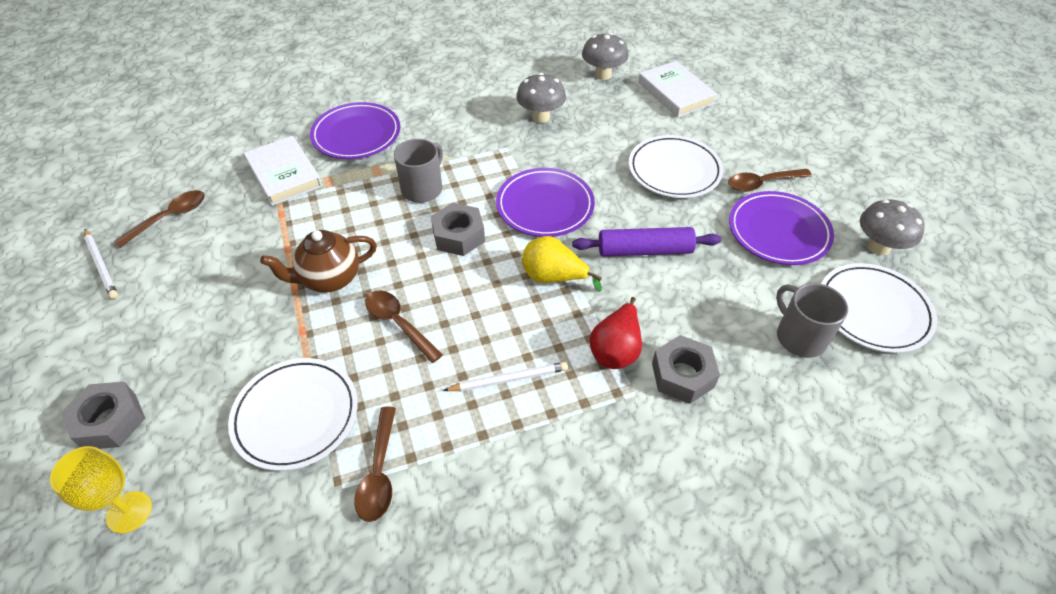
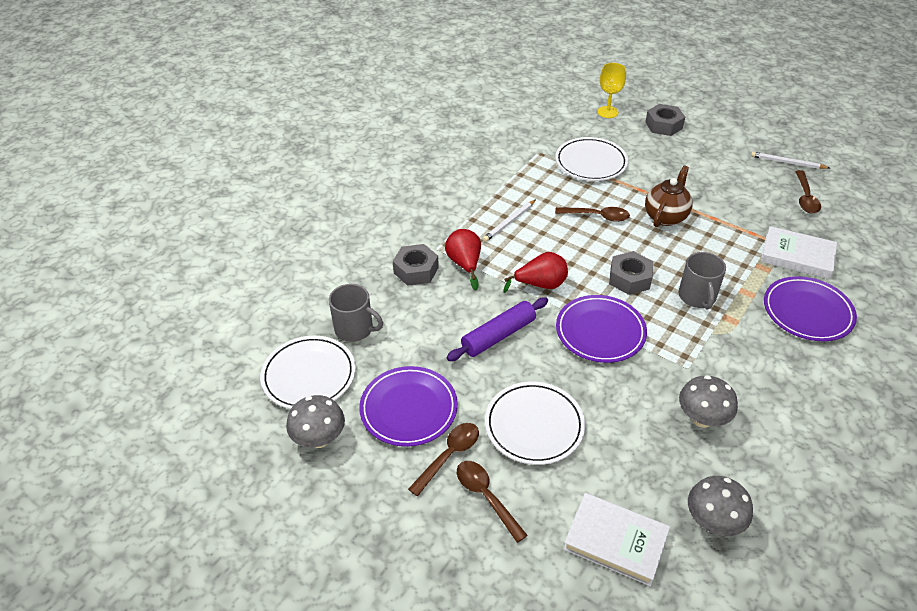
camera: 145 degrees right, 5 degrees down
brown spoon [354,407,396,522] -> brown spoon moved to [457,461,528,543]
yellow pear [522,236,602,292] -> red pear [503,252,568,293]

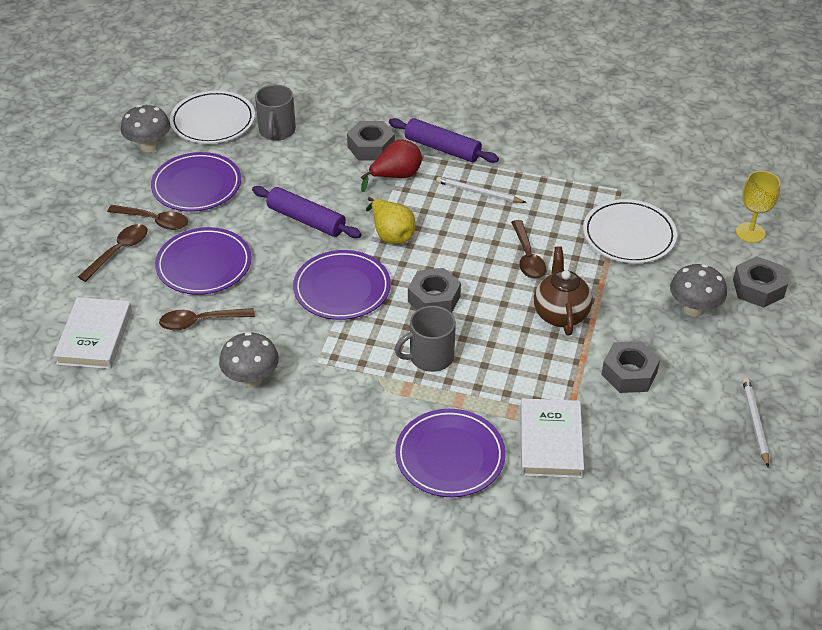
camera: 70 degrees right, 0 degrees up
white plate [485,382,585,465] -> purple plate [155,227,252,295]
red pear [503,252,568,293] -> yellow pear [366,197,416,244]
brown teapot [645,166,693,227] -> brown teapot turned 105 degrees counterclockwise [534,246,593,336]
grey mushroom [688,476,753,536] -> grey mushroom moved to [670,264,727,317]
brown spoon [795,170,821,213] -> brown spoon moved to [159,308,255,330]
none -> purple rolling pin [389,118,499,163]
none -> grey nut [601,341,660,393]

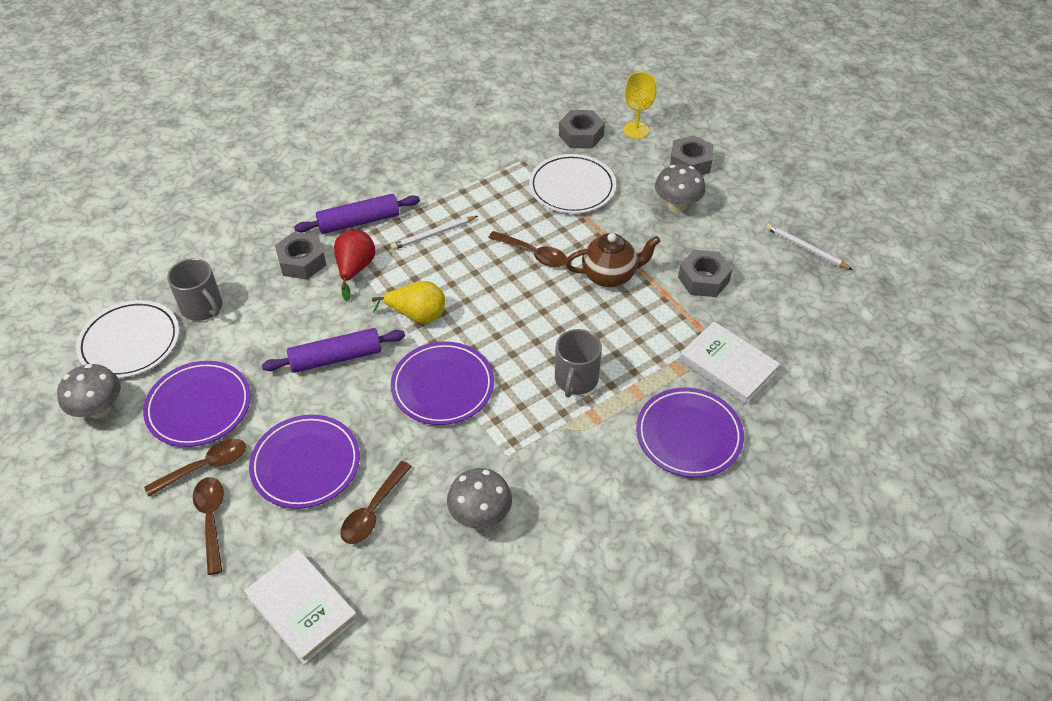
camera: 50 degrees left, 5 degrees up
grey nut [408,268,461,313] -> grey nut moved to [559,110,605,149]
brown teapot [534,246,593,336] -> brown teapot turned 135 degrees clockwise [565,233,660,287]

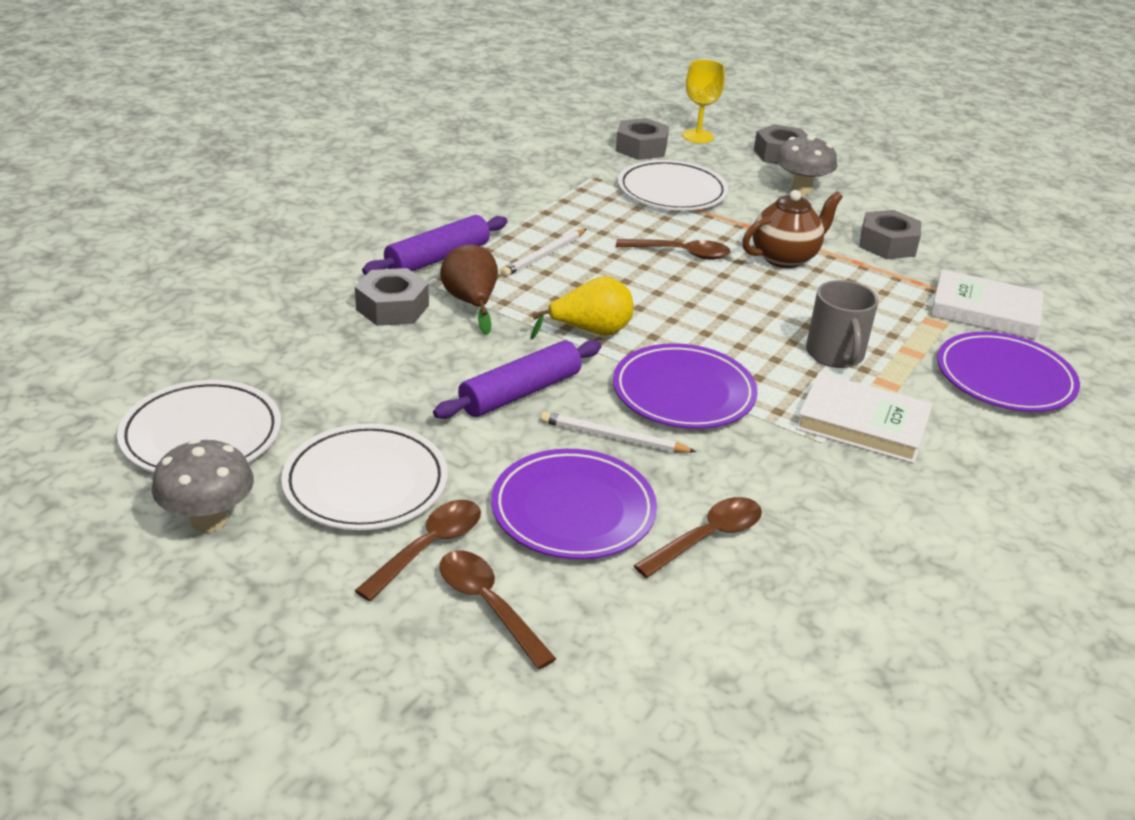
camera: 25 degrees left, 15 degrees down
purple plate [143,361,251,447] -> white plate [281,424,448,530]
grey mug [167,258,222,321] -> none
white book [244,549,358,664] -> white book moved to [796,372,933,464]
red pear [334,229,375,301] -> brown pear [440,244,498,335]
brown spoon [341,461,412,544] -> brown spoon turned 135 degrees counterclockwise [633,497,762,578]
grey mushroom [447,468,512,529] -> none
white pencil [766,224,853,270] -> white pencil moved to [541,412,697,453]

